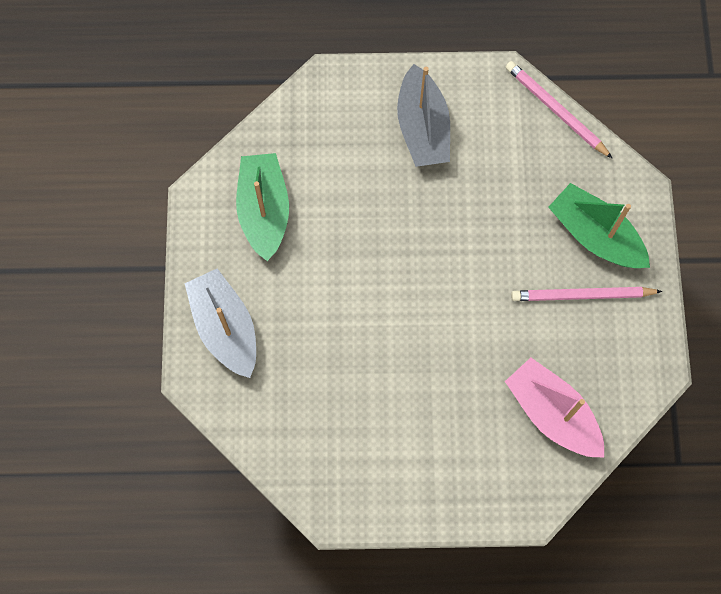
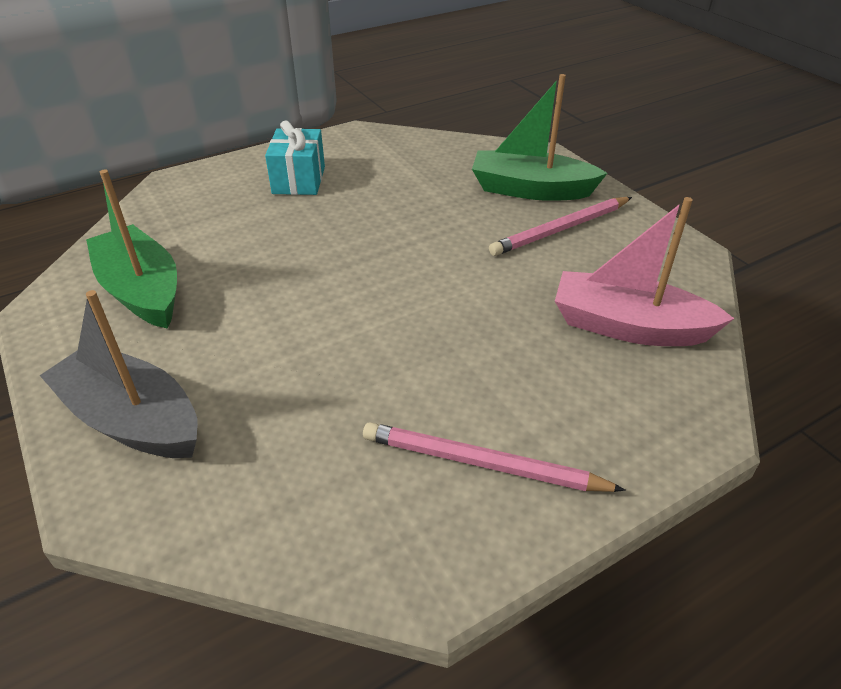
camera: 30 degrees left, 30 degrees down
grey boat [397,64,450,167] -> turquoise gift [265,120,325,195]
pink pencil [506,61,613,159] -> pink pencil moved to [363,422,626,492]

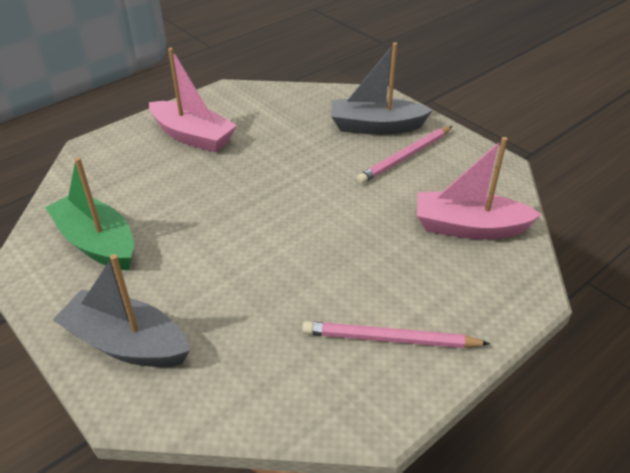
camera: 10 degrees left, 0 degrees up
turquoise gift [265,120,325,195] -> pink boat [149,48,237,153]
green boat [472,74,607,201] -> grey boat [331,42,433,135]

